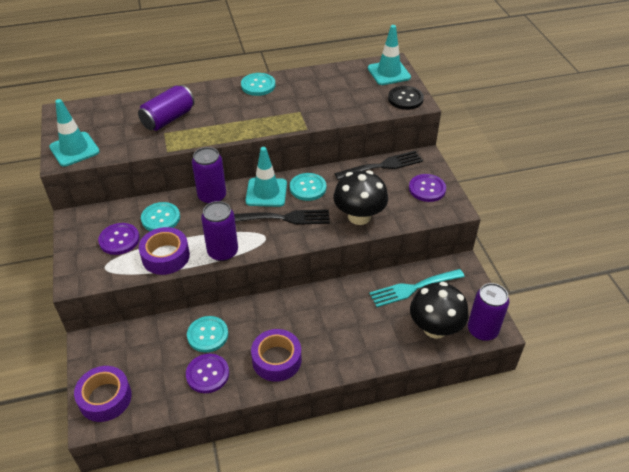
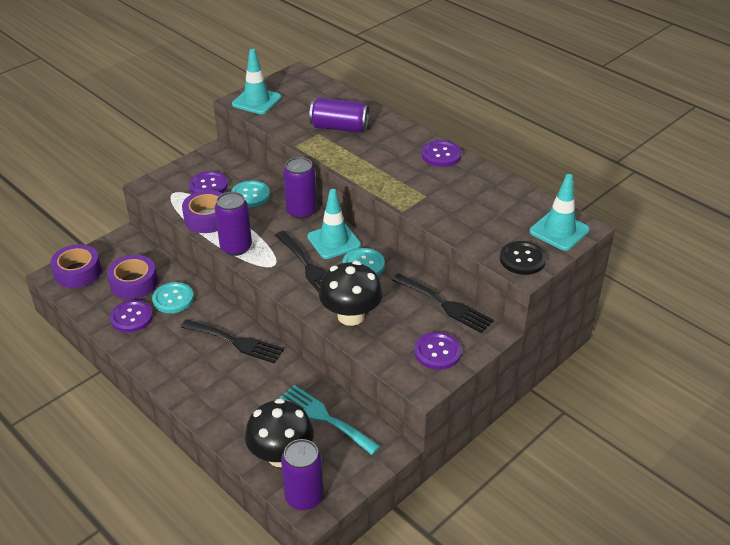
camera: 60 degrees right, 5 degrees down
turquoise button [241,73,275,96] -> purple button [421,140,462,167]
purple tape [251,329,301,382] -> purple tape moved to [107,255,158,300]
none -> black fork [181,319,284,363]

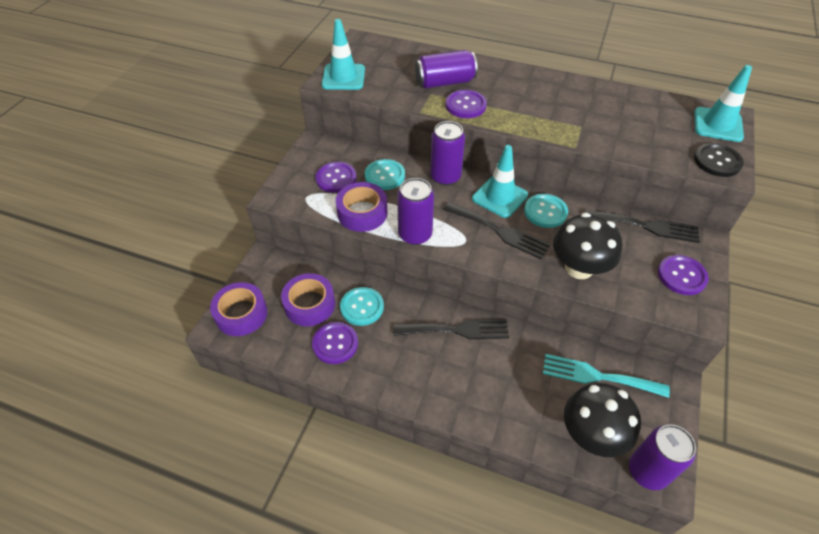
camera: 25 degrees left, 10 degrees up
purple button [421,140,462,167] -> purple button moved to [445,90,487,118]

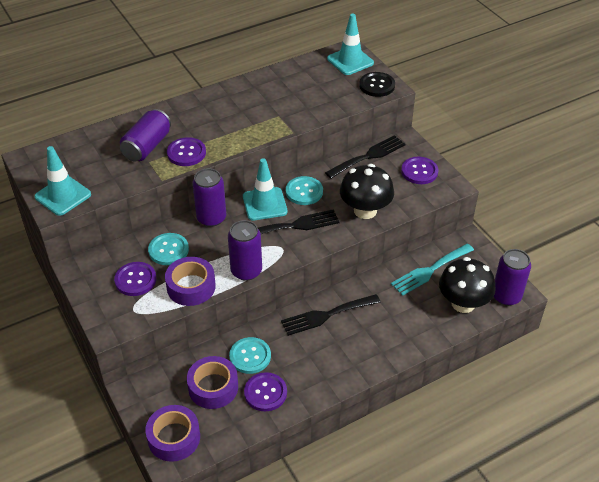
camera: 50 degrees left, 5 degrees down
black fork [393,319,509,339] -> black fork turned 150 degrees counterclockwise [281,294,381,336]

